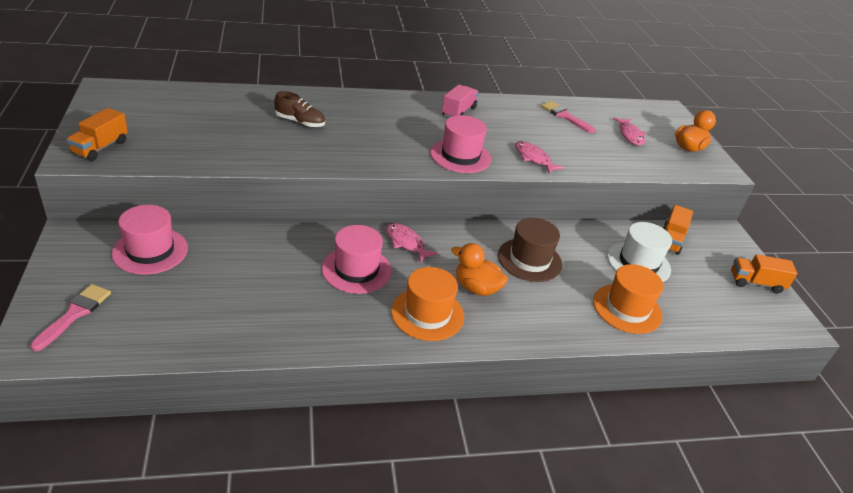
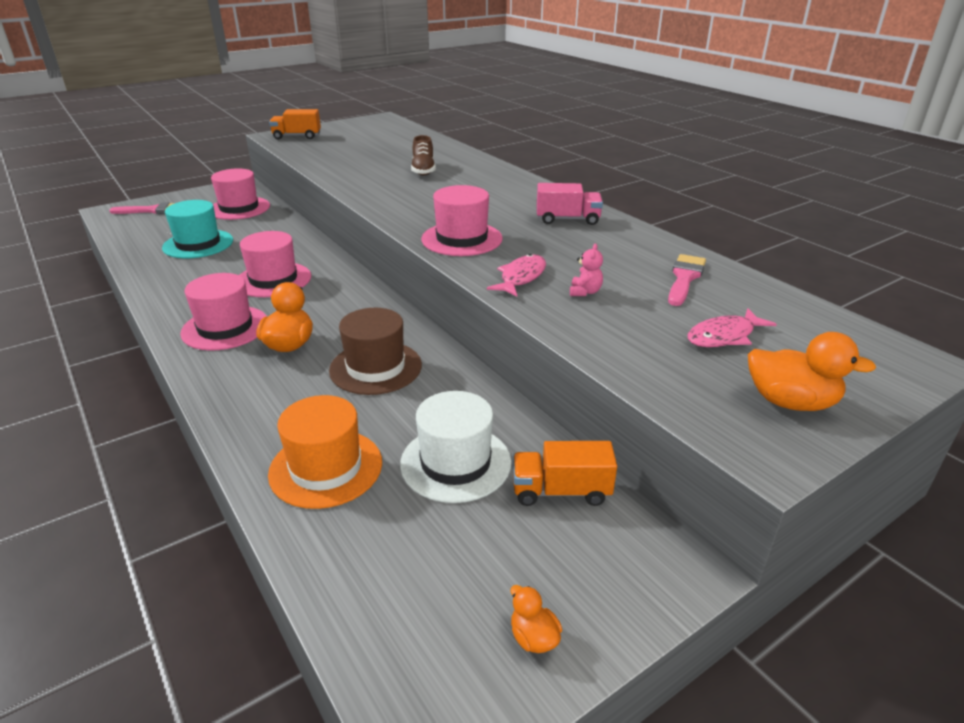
camera: 70 degrees right, 5 degrees down
pink fish [386,223,438,263] -> none
orange hat [391,267,464,341] -> pink hat [180,273,267,351]
orange truck [731,254,797,294] -> orange duck [510,585,562,653]
none -> turquoise hat [162,200,233,258]
none -> pink teddy bear [570,244,603,296]

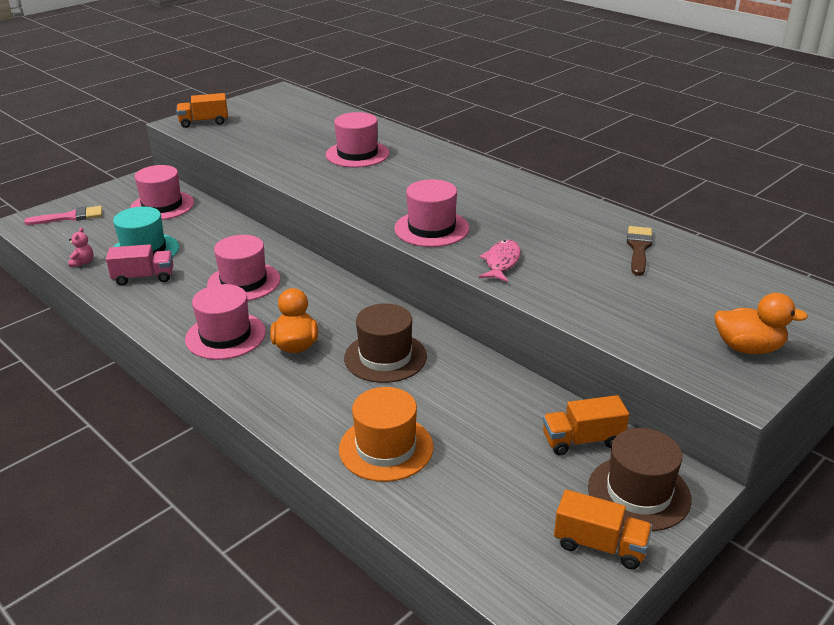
camera: 10 degrees left, 0 degrees up
white hat [400,391,511,503] -> none
brown shoe [411,135,436,175] -> pink hat [326,112,389,168]
orange duck [510,585,562,653] -> orange truck [554,489,652,569]
pink truck [537,183,603,225] -> pink truck moved to [106,244,174,286]
pink teddy bear [570,244,603,296] -> pink teddy bear moved to [68,227,93,267]
pink brush [668,254,706,306] -> brown brush [627,226,653,276]
pink fish [688,308,777,347] -> none
none -> brown hat [588,428,691,531]

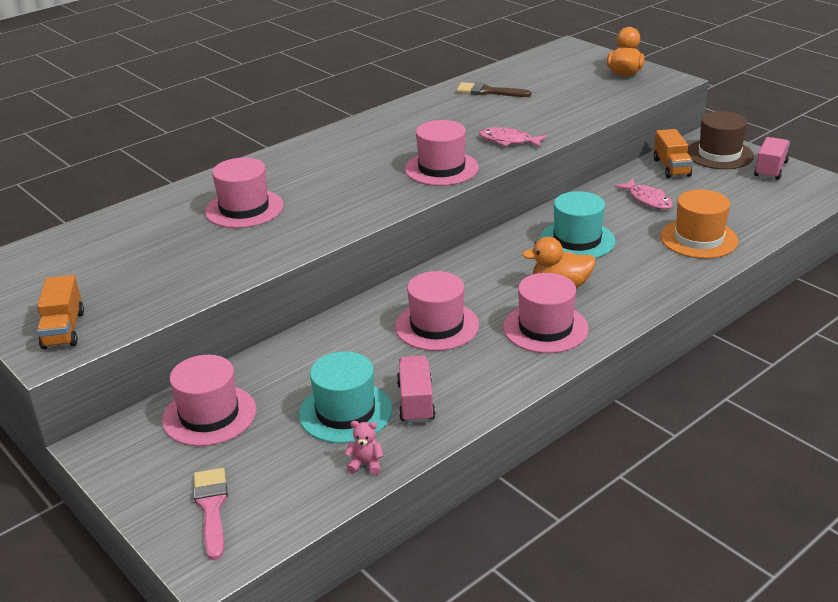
camera: 85 degrees left, 0 degrees up
brown hat [344,303,427,383] -> turquoise hat [540,191,616,258]
orange truck [554,489,652,569] -> pink truck [754,137,790,180]
none -> pink fish [614,179,673,209]

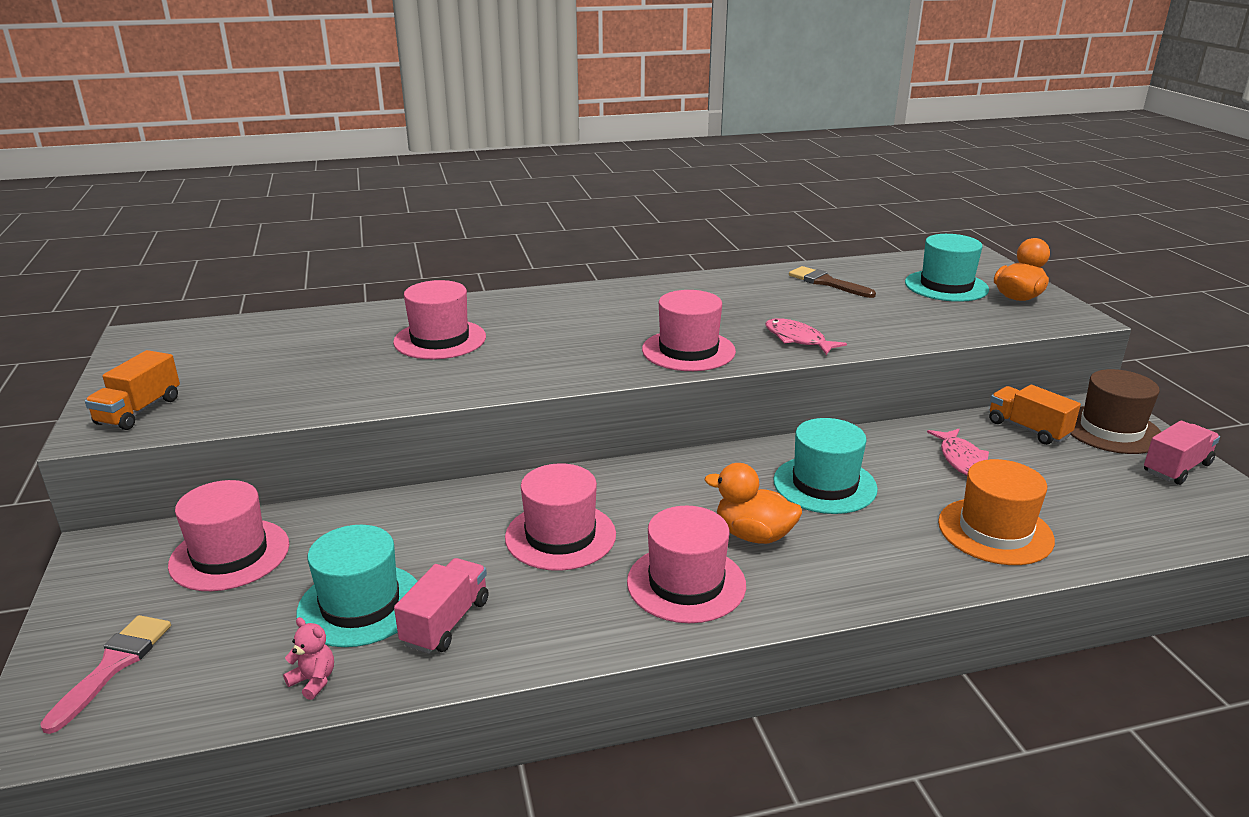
camera: 25 degrees right, 5 degrees down
orange truck [654,129,693,178] -> orange truck turned 120 degrees clockwise [989,385,1081,445]
none -> turquoise hat [905,234,989,302]

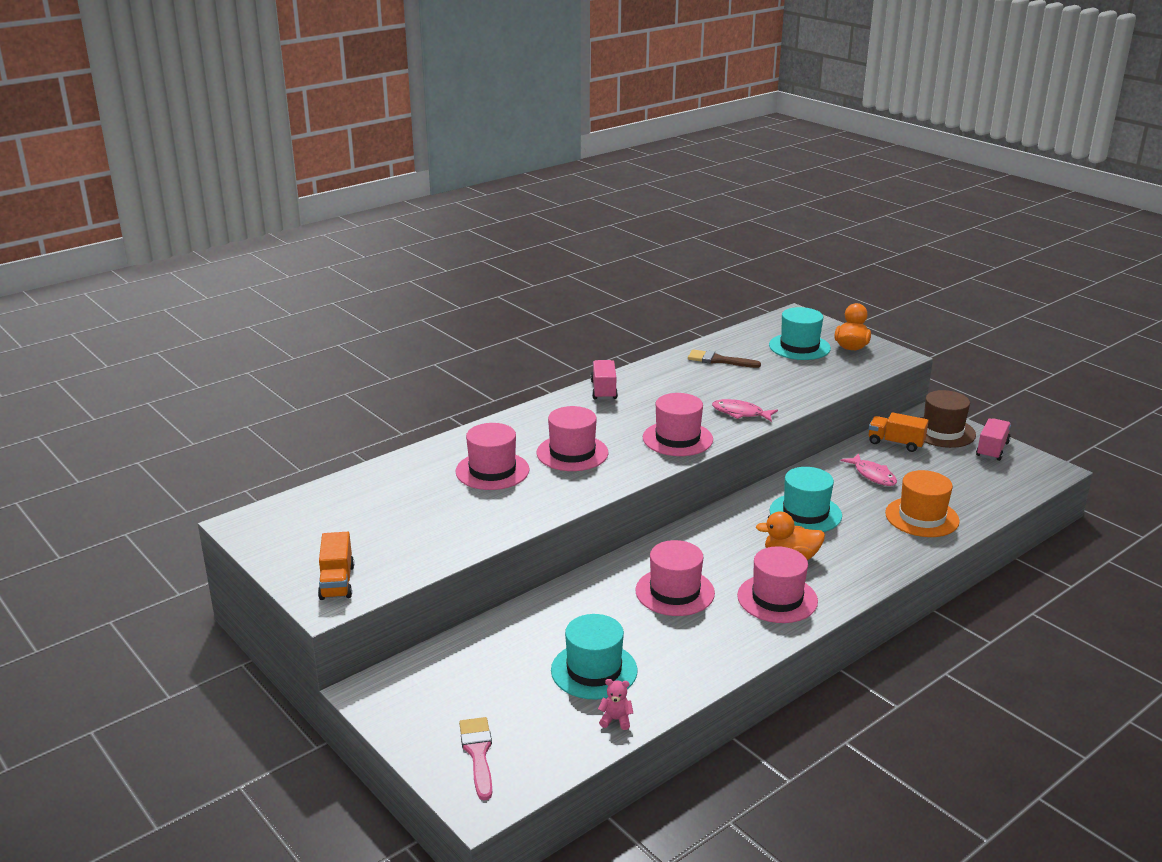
camera: 25 degrees left, 0 degrees up
pink hat [168,480,289,591] -> pink hat moved to [537,406,608,471]
pink truck [394,558,489,654] -> pink truck moved to [591,360,618,400]

